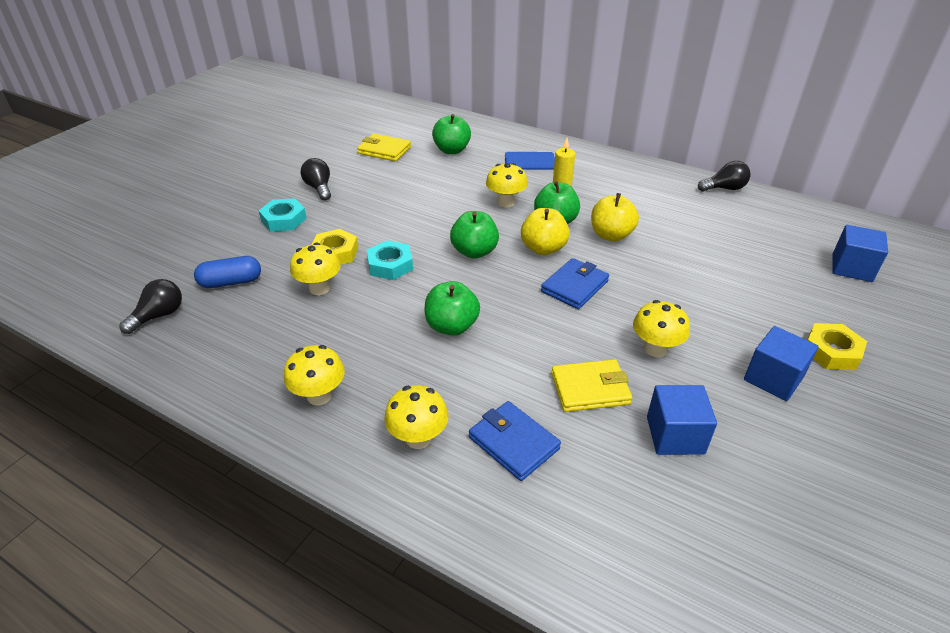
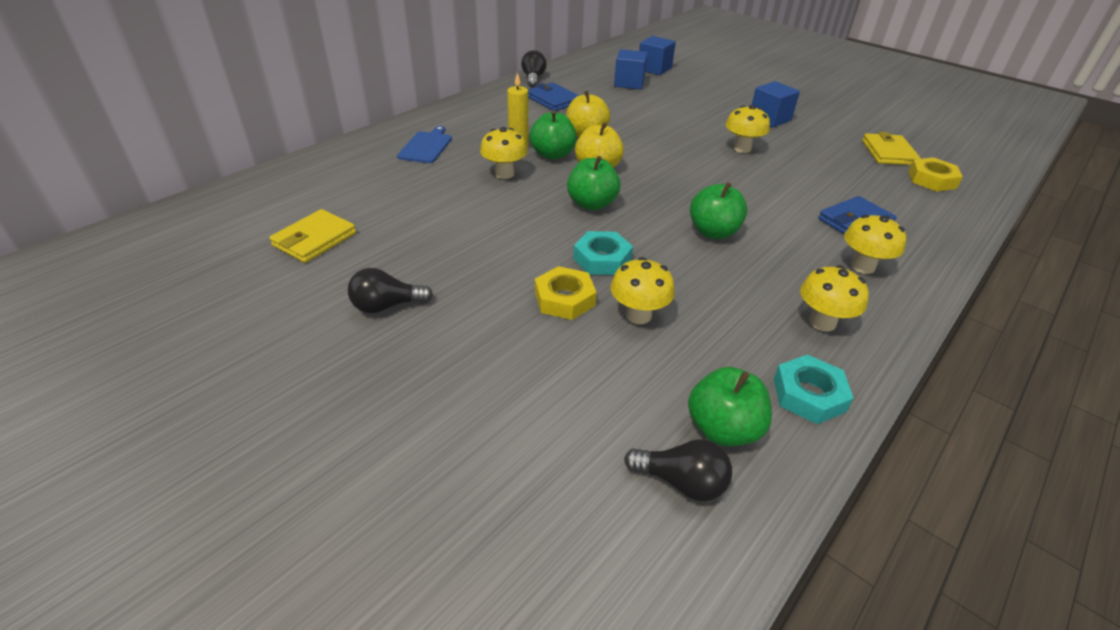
camera: 80 degrees left, 0 degrees up
black light bulb [119,279,182,334] -> black light bulb turned 150 degrees clockwise [624,439,732,501]
blue capsule [194,256,261,288] -> none
turquoise nut [259,198,307,232] -> turquoise nut moved to [774,355,854,424]
green apple [432,114,471,154] -> green apple moved to [688,367,772,446]
blue wallet [541,258,609,309] -> blue wallet moved to [528,83,580,111]
yellow wallet [551,359,632,412] -> yellow wallet moved to [862,132,920,165]
blue cube [647,385,717,455] -> blue cube moved to [614,49,648,90]
yellow nut [807,323,867,370] -> yellow nut moved to [908,157,963,191]

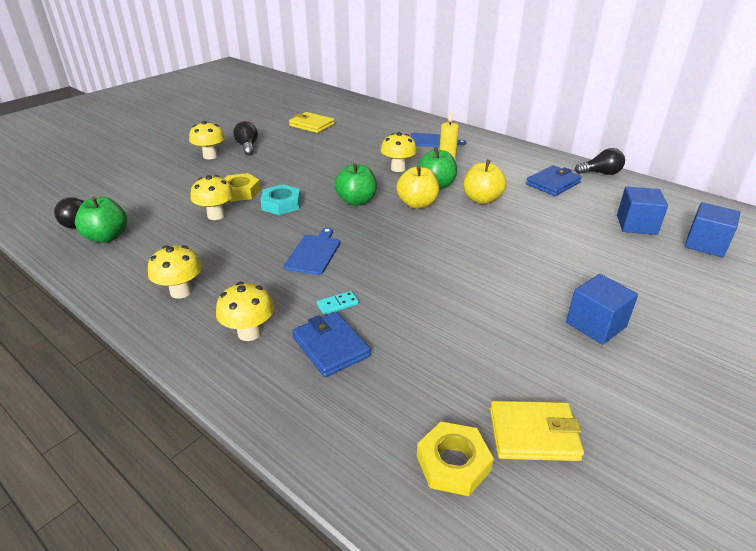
camera: 90 degrees right, 5 degrees down
green apple [690,182,747,239] -> blue cutting board [284,228,340,275]
yellow mushroom [726,105,770,153] -> yellow mushroom moved to [189,121,225,159]
turquoise nut [774,355,854,424] -> none
none -> turquoise domino [317,291,359,315]

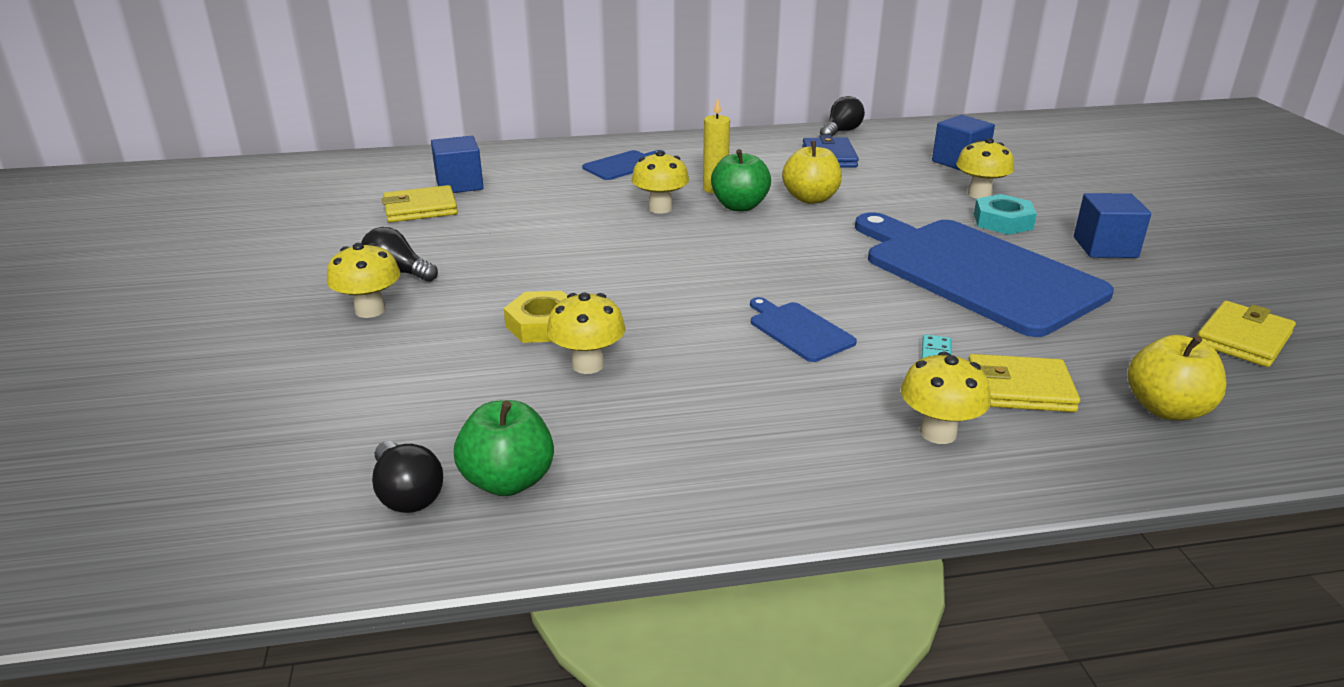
camera: 50 degrees left, 5 degrees down
yellow mushroom [148,245,202,299] -> yellow mushroom moved to [956,138,1014,199]
turquoise nut [260,184,301,215] -> turquoise nut moved to [974,194,1037,235]
blue wallet [292,312,371,377] -> yellow wallet [969,354,1080,412]
green apple [334,163,377,206] -> none
yellow apple [396,166,439,209] -> yellow apple moved to [1128,335,1227,420]
yellow nut [417,421,494,496] -> none
blue cube [685,202,740,257] -> blue cube moved to [431,136,484,193]
none -> blue cutting board [855,212,1114,337]

